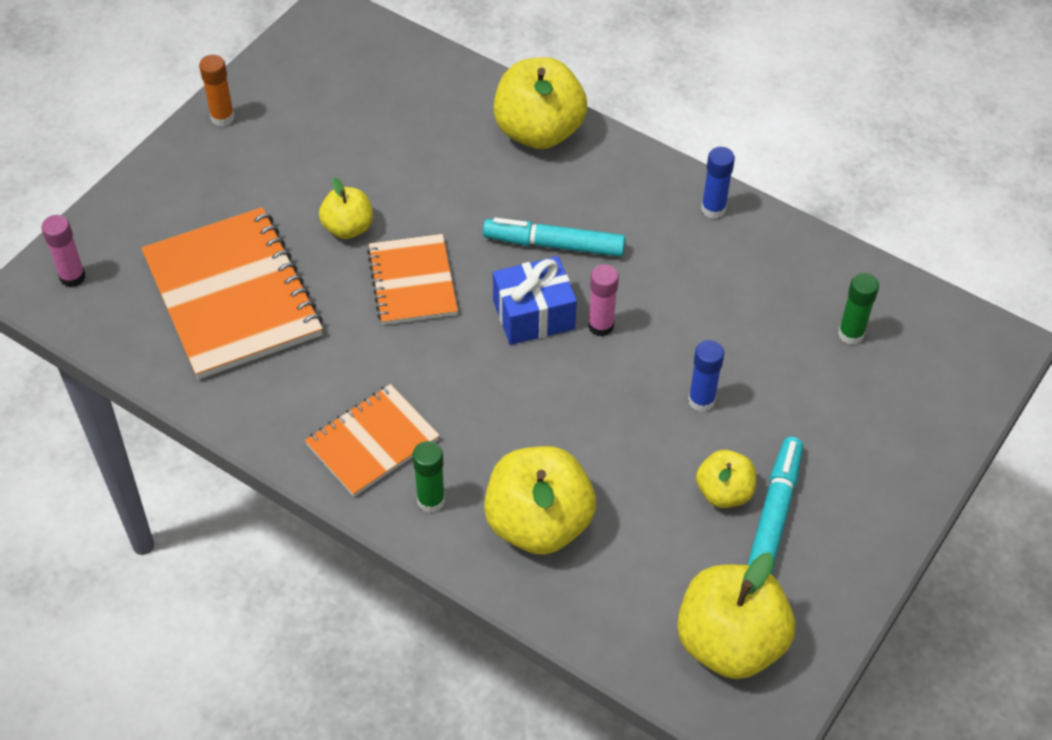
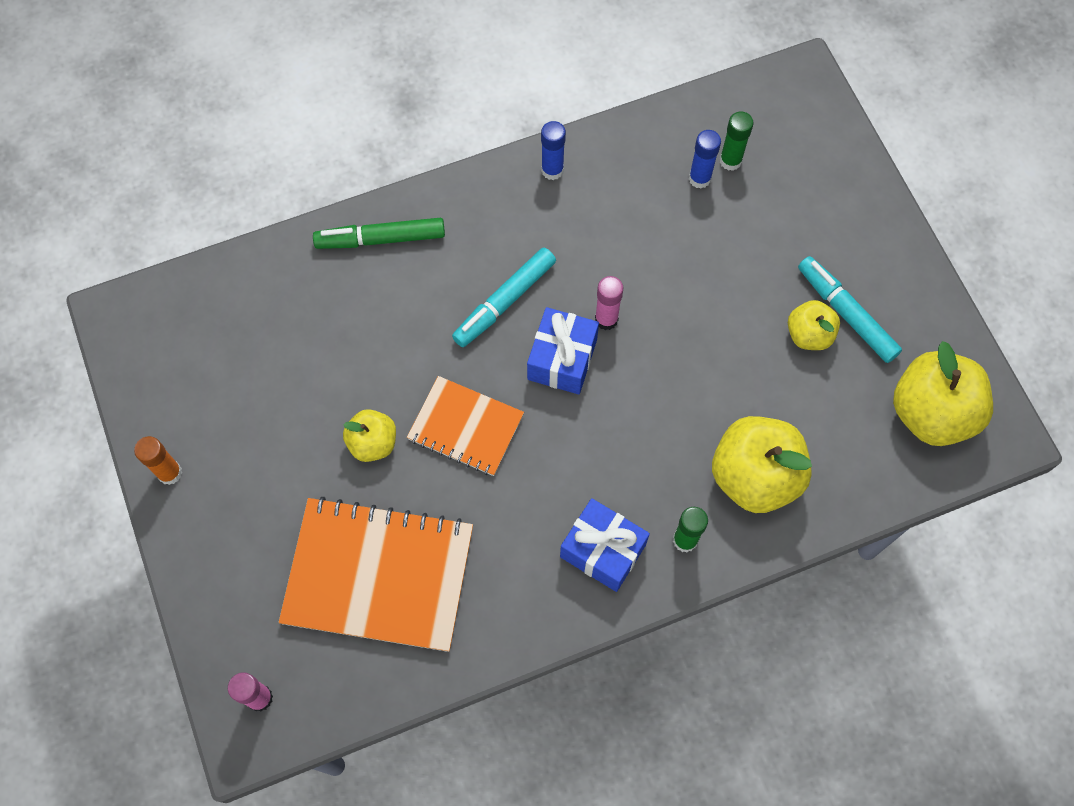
camera: 55 degrees left, 15 degrees up
orange notebook [305,384,440,497] -> blue gift [560,498,650,592]
yellow apple [494,57,587,149] -> green marker [313,218,445,249]
blue glue stick [688,340,724,412] -> blue glue stick moved to [689,130,721,189]

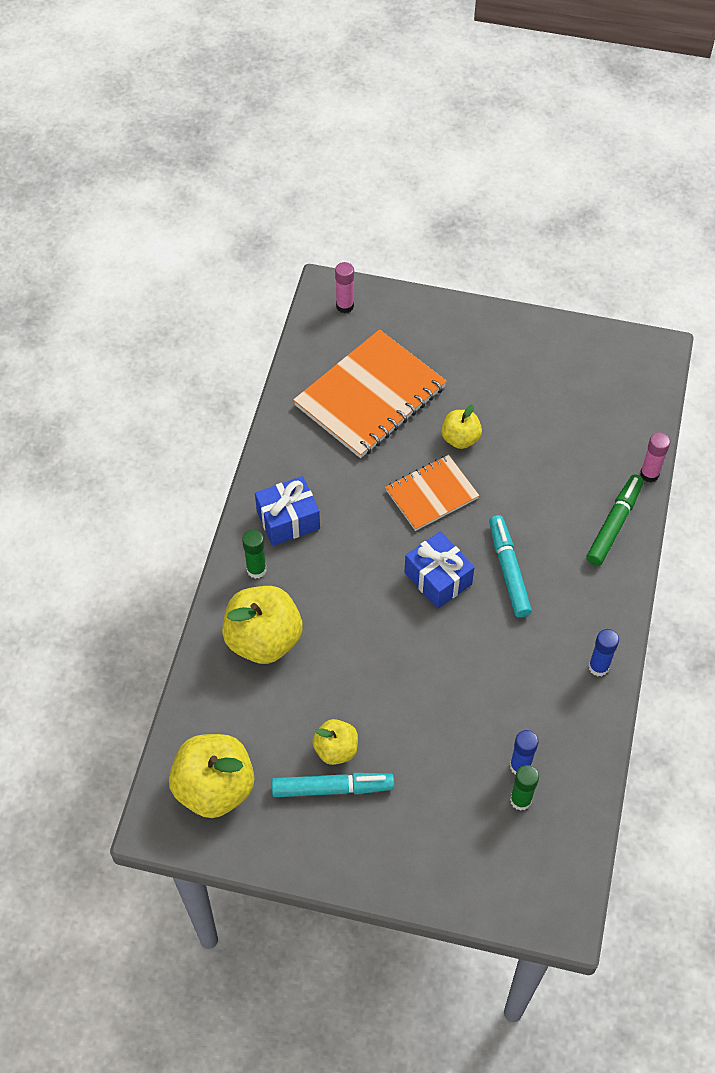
camera: 125 degrees right, 10 degrees down
orange glue stick [134,436,182,485] -> none
pink glue stick [595,276,623,330] -> pink glue stick moved to [640,432,670,482]

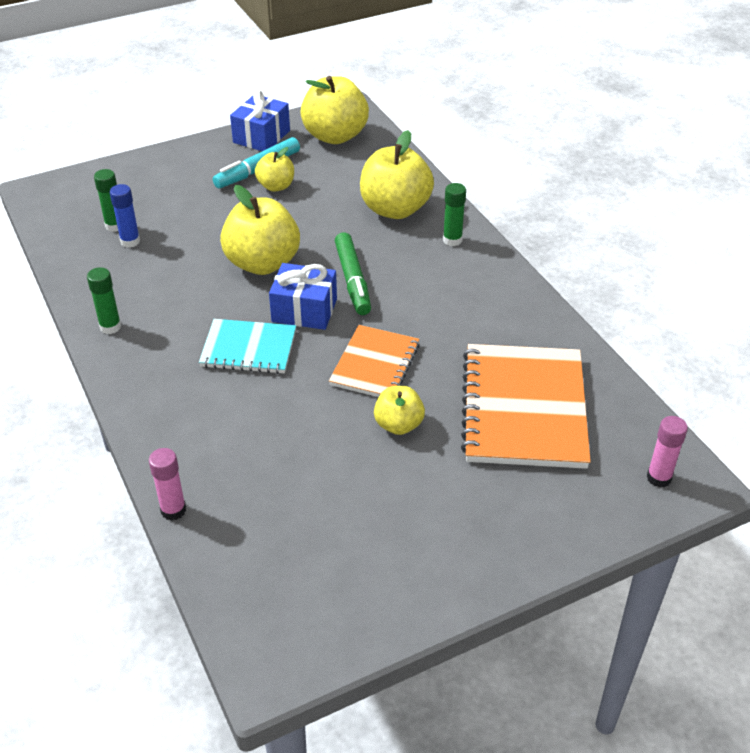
camera: 140 degrees right, 15 degrees down
blue gift [255,476,320,546] -> blue gift moved to [230,90,290,151]
turquoise marker [489,515,532,618] -> turquoise notebook [199,319,296,374]
green marker [587,474,644,566] -> green marker moved to [335,232,371,315]
blue glue stick [589,629,619,676] -> green glue stick [87,267,121,334]
none -> yellow apple [220,185,300,275]

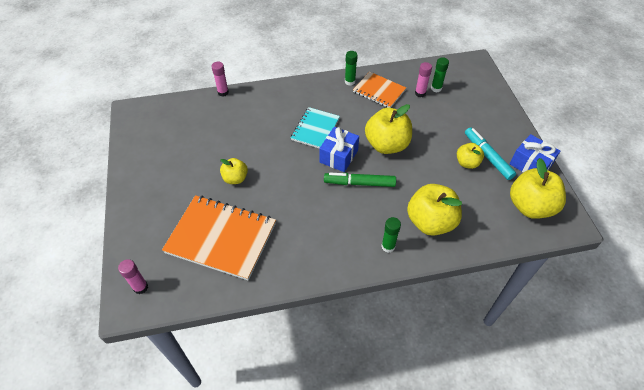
camera: 105 degrees right, 10 degrees up
blue glue stick [110,184,140,248] -> pink glue stick [415,62,432,97]
orange notebook [329,325,420,397] -> orange notebook moved to [353,72,406,108]

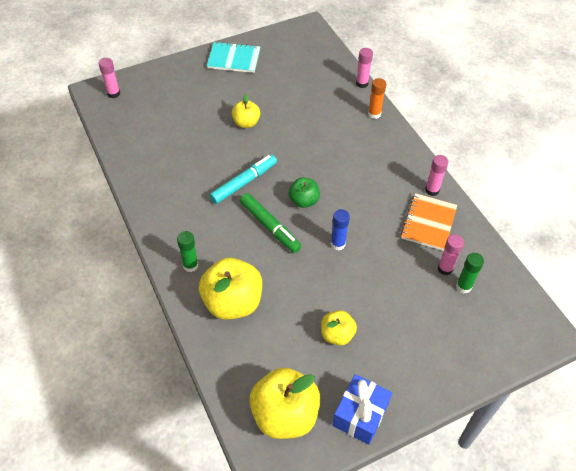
camera: 75 degrees right, 0 degrees up
orange notebook [162,195,276,280] -> none
turquoise notebook [291,107,340,148] -> turquoise notebook moved to [207,42,260,73]
blue gift [319,127,359,172] -> green apple [288,178,320,208]
green marker [324,173,396,187] -> green marker turned 150 degrees clockwise [240,193,301,253]
green glue stick [345,51,358,86] -> pink glue stick [425,155,448,196]
yellow apple [365,104,412,154] -> blue glue stick [330,209,350,250]
turquoise marker [465,127,516,180] -> turquoise marker moved to [209,154,277,204]
none -> orange glue stick [368,78,386,119]

